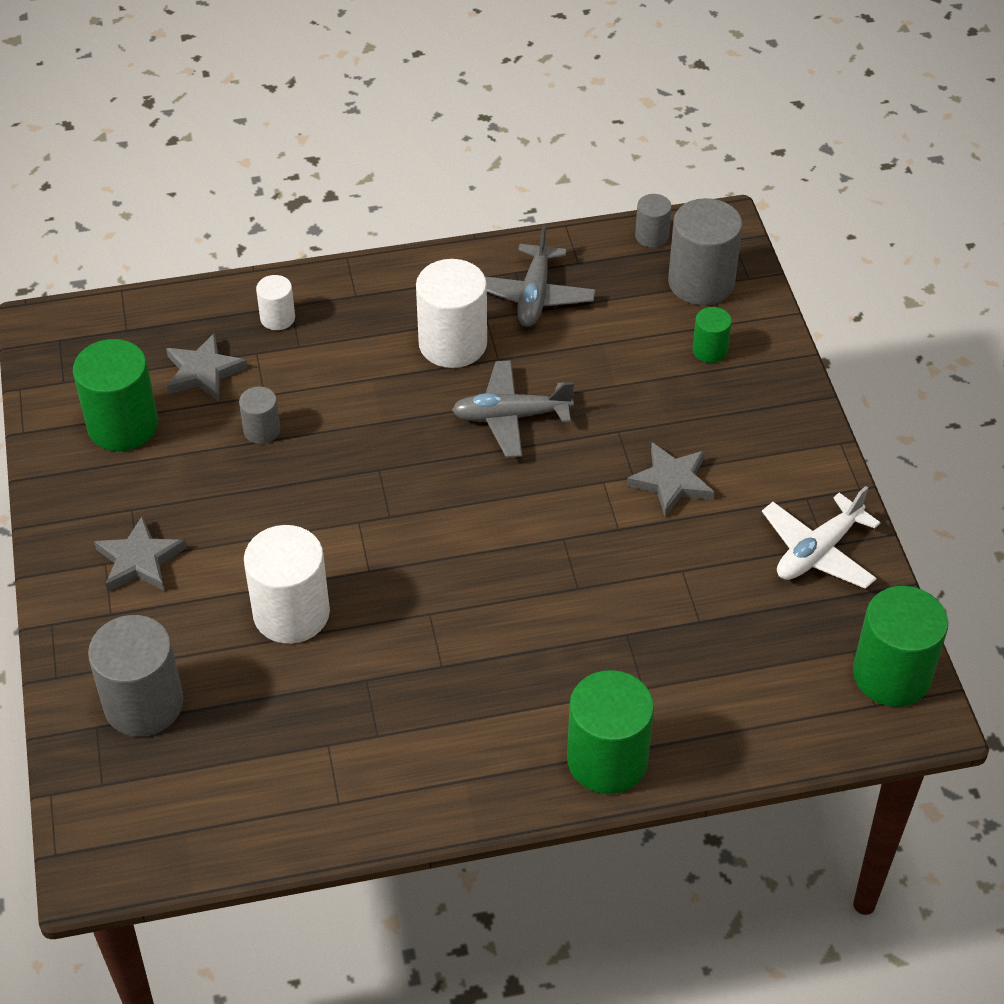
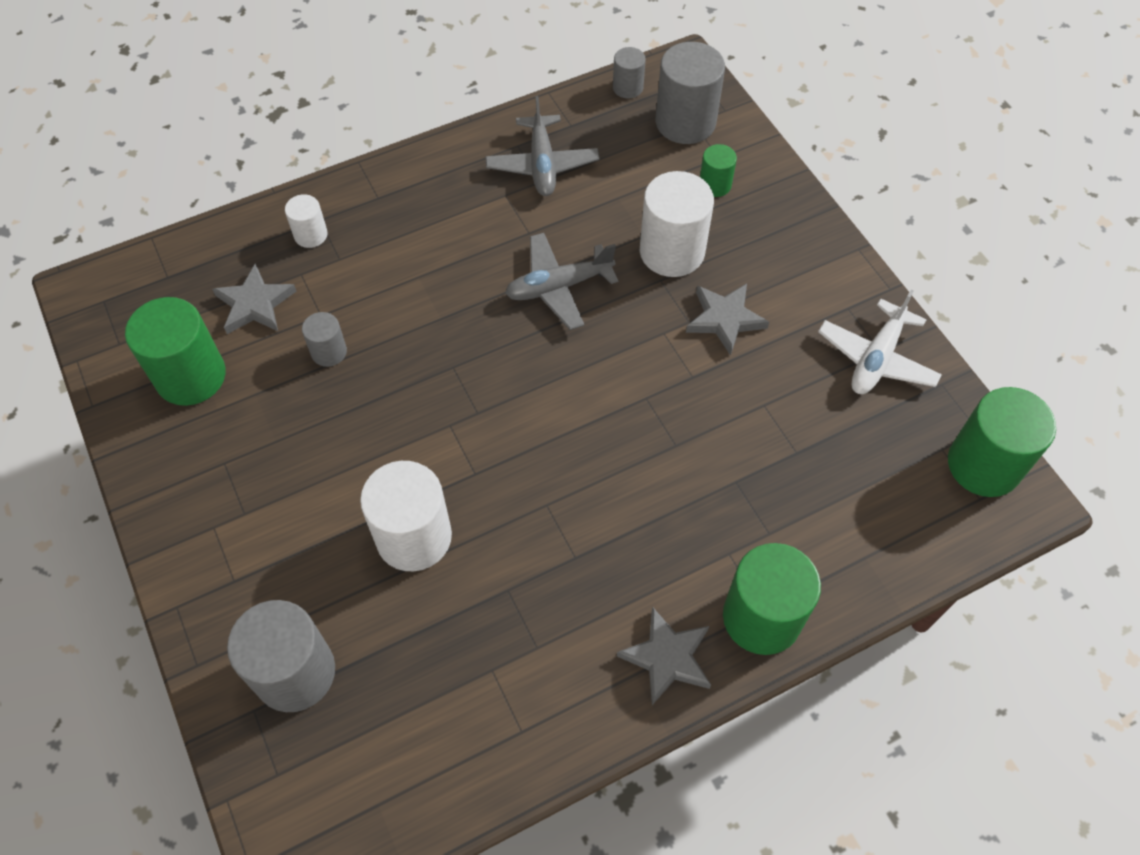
camera: 15 degrees left, 10 degrees up
grey star [94,516,186,592] -> grey star moved to [617,607,711,705]
white cylinder [416,259,487,368] -> white cylinder moved to [640,171,714,277]

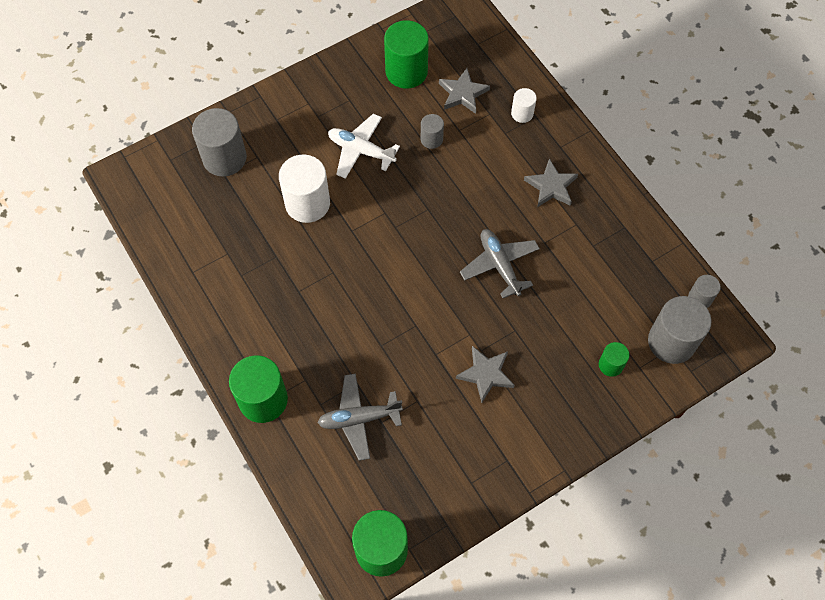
camera: 85 degrees right, 5 degrees up
grey plane [485,96,599,196] -> grey plane moved to [318,373,403,461]
grey star [617,607,711,705] -> grey star moved to [524,159,578,207]
white cylinder [640,171,714,277] -> none
white plane [818,290,942,394] -> white plane moved to [328,114,400,179]

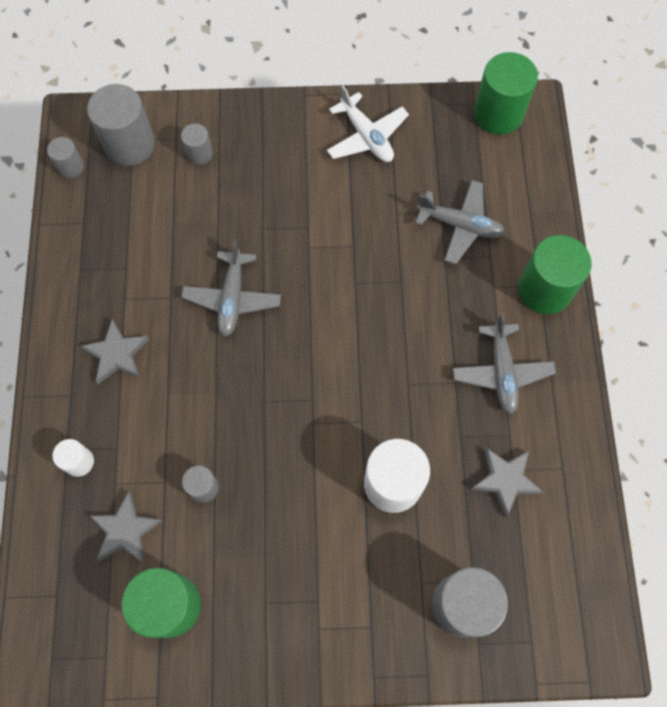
camera: 150 degrees left, 5 degrees up
white plane [328,114,400,179] -> white plane moved to [327,86,409,162]
grey star [456,346,515,403] -> grey star moved to [471,448,543,517]
green cylinder [599,342,630,377] -> grey cylinder [181,124,213,165]
none -> grey plane [453,314,556,414]

